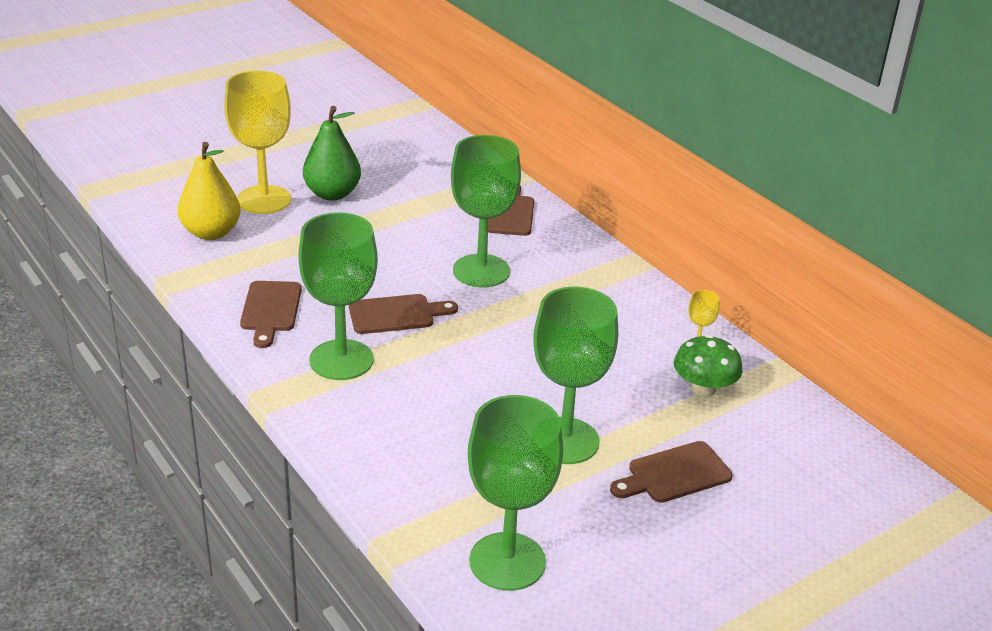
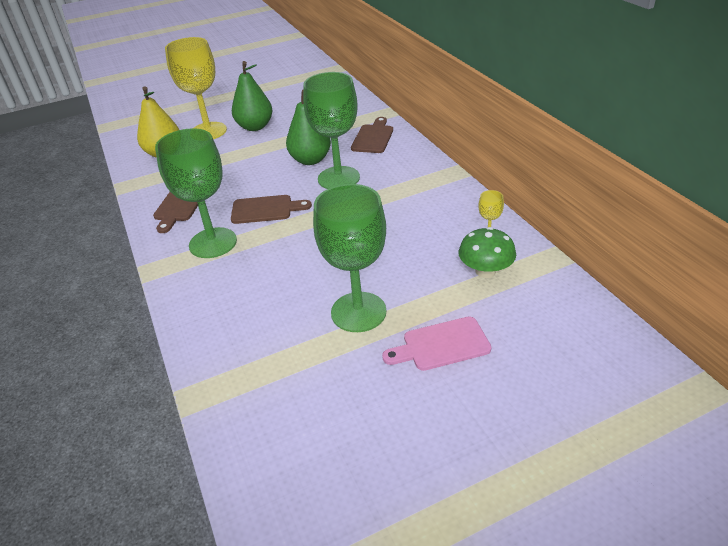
camera: 15 degrees right, 5 degrees up
green goblet [468,395,563,591] -> none
brown cutting board [610,441,733,503] -> pink cutting board [382,316,491,371]
none -> green pear [286,90,331,165]

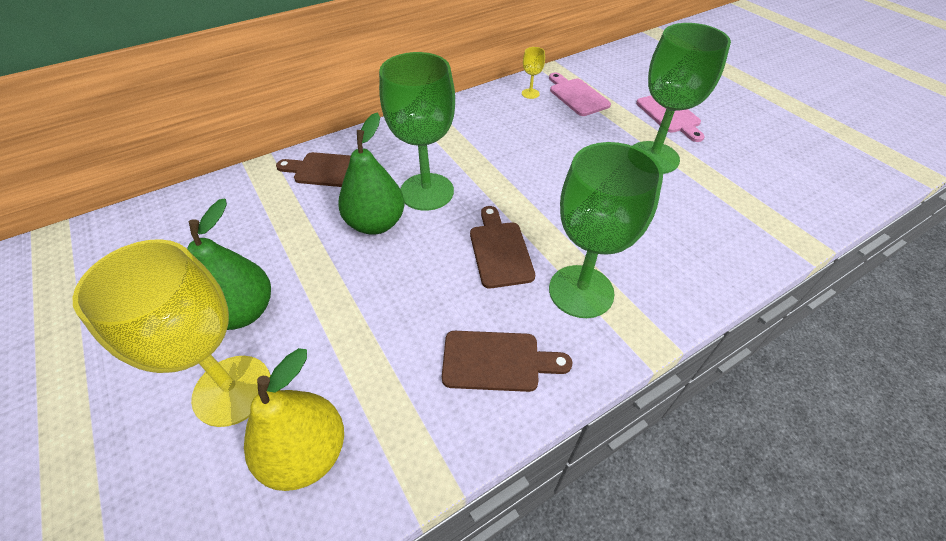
camera: 100 degrees left, 10 degrees up
green mushroom [459,227,516,278] -> pink cutting board [549,73,611,116]

